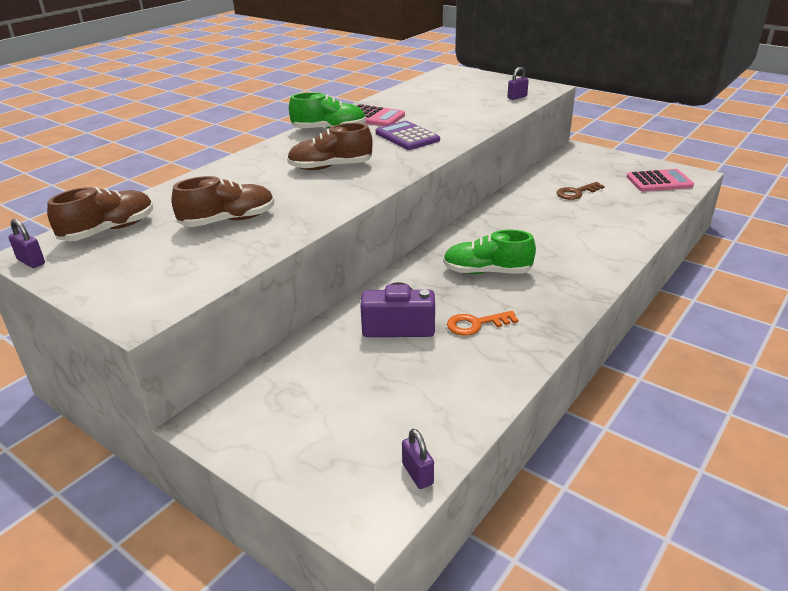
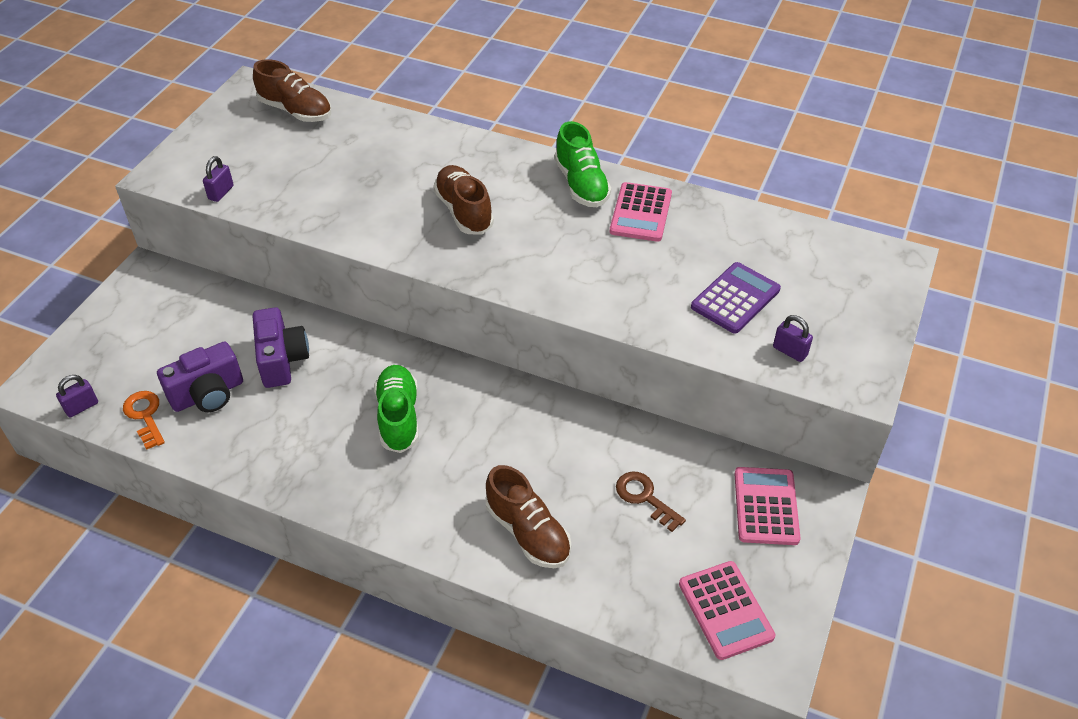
camera: 75 degrees right, 15 degrees up
purple padlock [8,219,45,268] -> purple padlock moved to [203,156,234,202]
brown shoe [171,176,274,227] -> brown shoe moved to [486,465,571,568]
purple calculator [376,121,440,150] -> purple calculator moved to [691,262,781,333]
orange key [447,311,518,336] -> orange key moved to [123,391,165,450]
none -> purple camera [157,342,243,412]
none -> pink calculator [735,467,801,545]

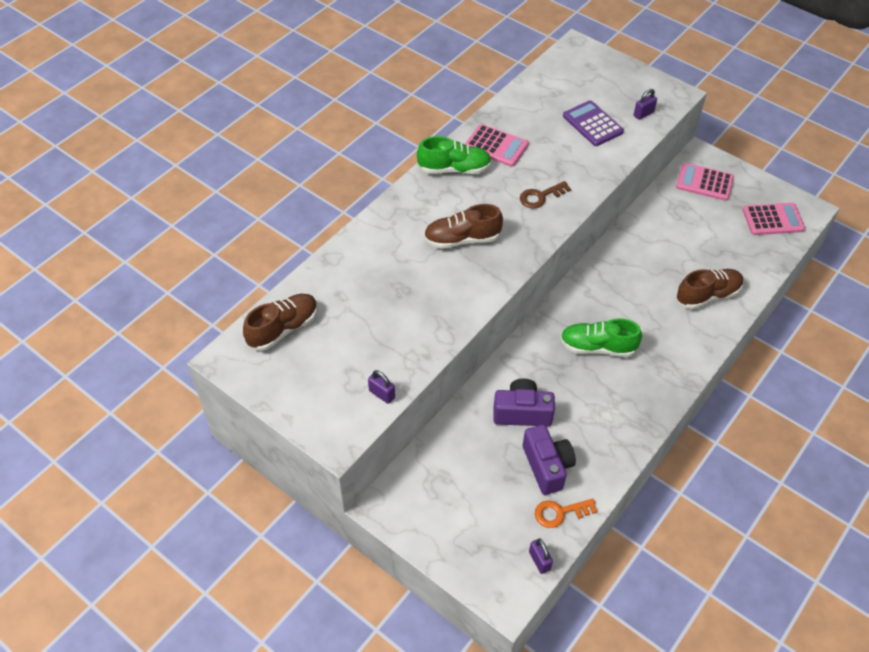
camera: 75 degrees left, 5 degrees up
brown key [616,472,686,532] -> brown key moved to [520,181,571,209]

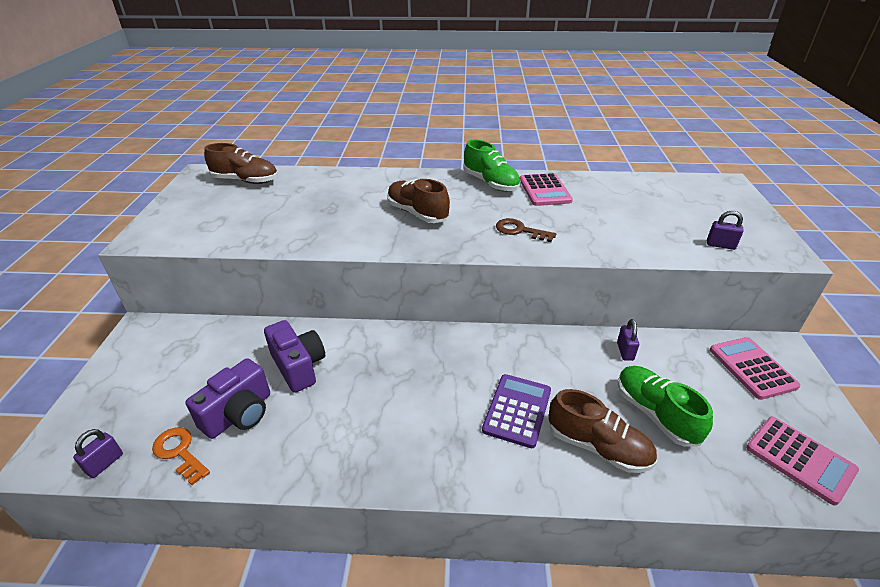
camera: 55 degrees right, 15 degrees down
purple padlock [368,370,395,404] -> purple padlock moved to [617,319,639,361]
green shoe [560,319,642,357] -> green shoe moved to [618,366,713,447]
purple calculator [563,100,624,146] -> purple calculator moved to [482,374,551,448]

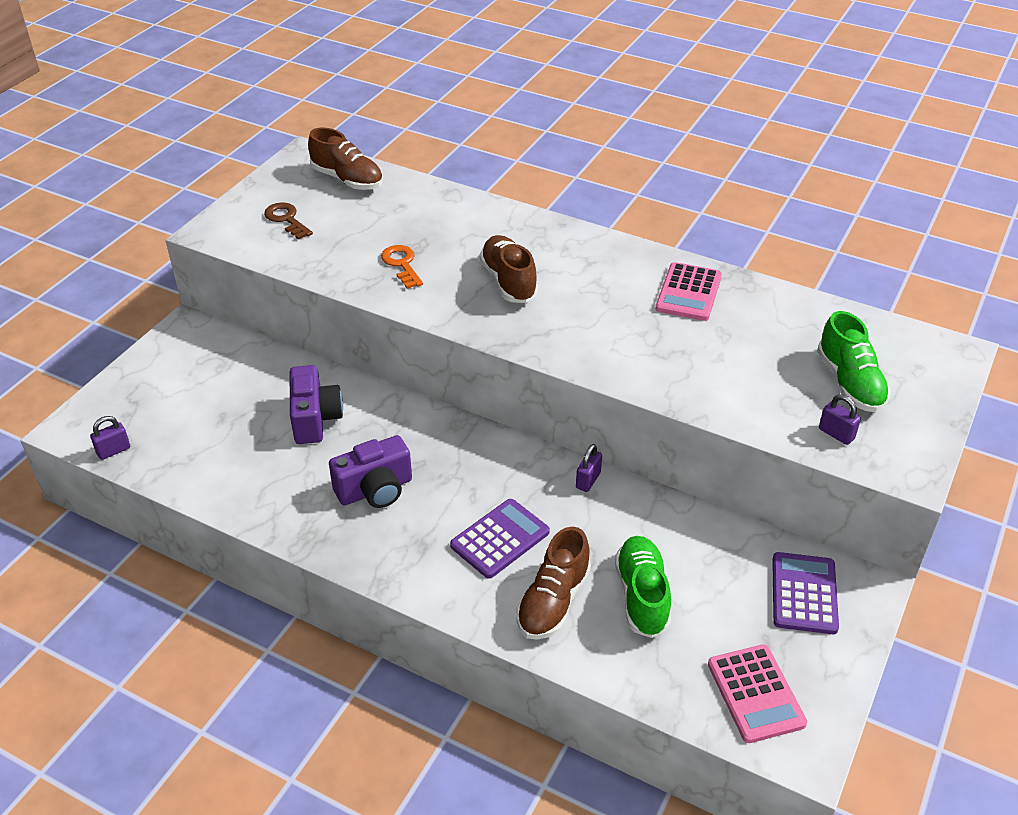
camera: 25 degrees right, 5 degrees up
orange key [152,427,210,485] -> orange key moved to [381,245,423,289]
purple camera [186,358,270,439] -> purple camera moved to [329,435,412,508]
green shoe [464,140,521,192] -> green shoe moved to [817,311,891,412]
brown key [496,218,556,242] -> brown key moved to [264,202,313,240]
brown shoe [549,389,657,473] -> brown shoe turned 60 degrees clockwise [516,527,591,640]
purple padlock [617,319,639,361] -> purple padlock moved to [576,444,602,492]
pink calculator [710,337,801,400] -> purple calculator [772,552,839,634]

